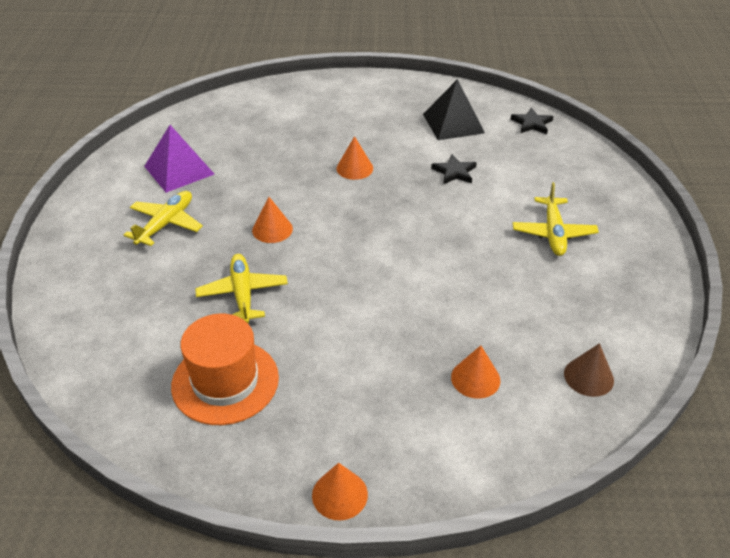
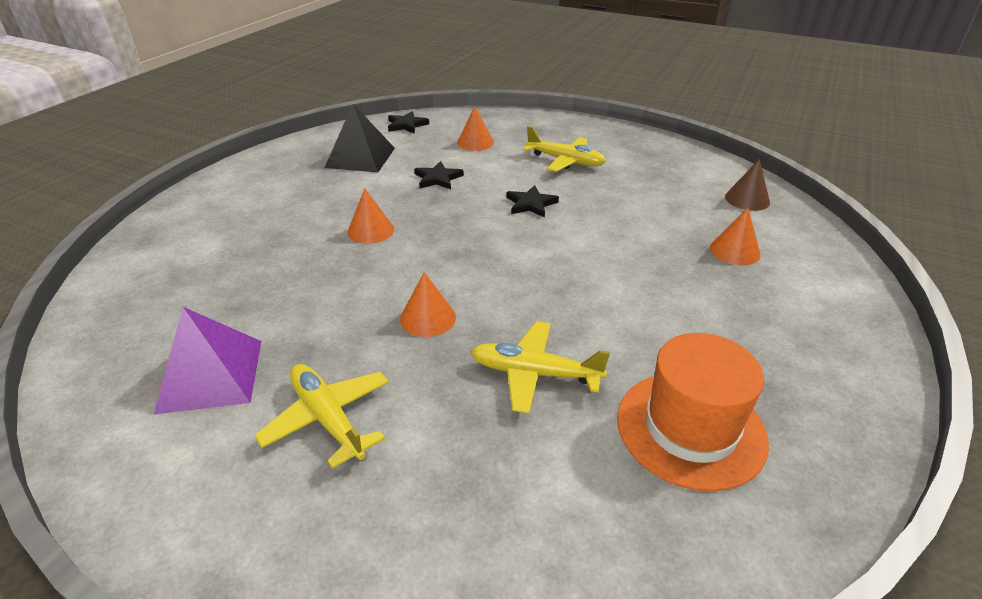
camera: 65 degrees left, 5 degrees down
orange cone [312,463,368,520] -> orange cone moved to [457,106,494,151]
none -> black star [506,185,559,218]

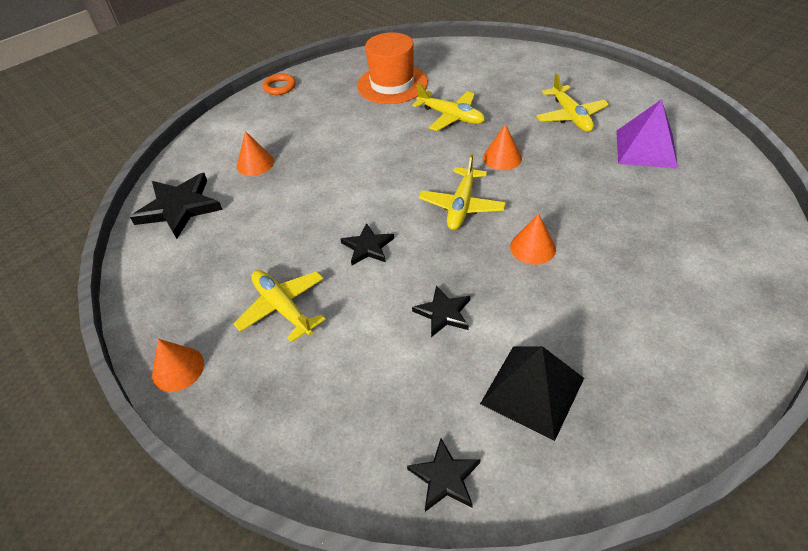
camera: 155 degrees left, 10 degrees up
orange cone [457,106,494,151] -> orange cone moved to [152,339,204,392]
brown cone [725,159,770,211] -> black star [130,173,223,239]
none -> orange ring [262,73,296,95]
none -> yellow plane [419,153,506,230]

